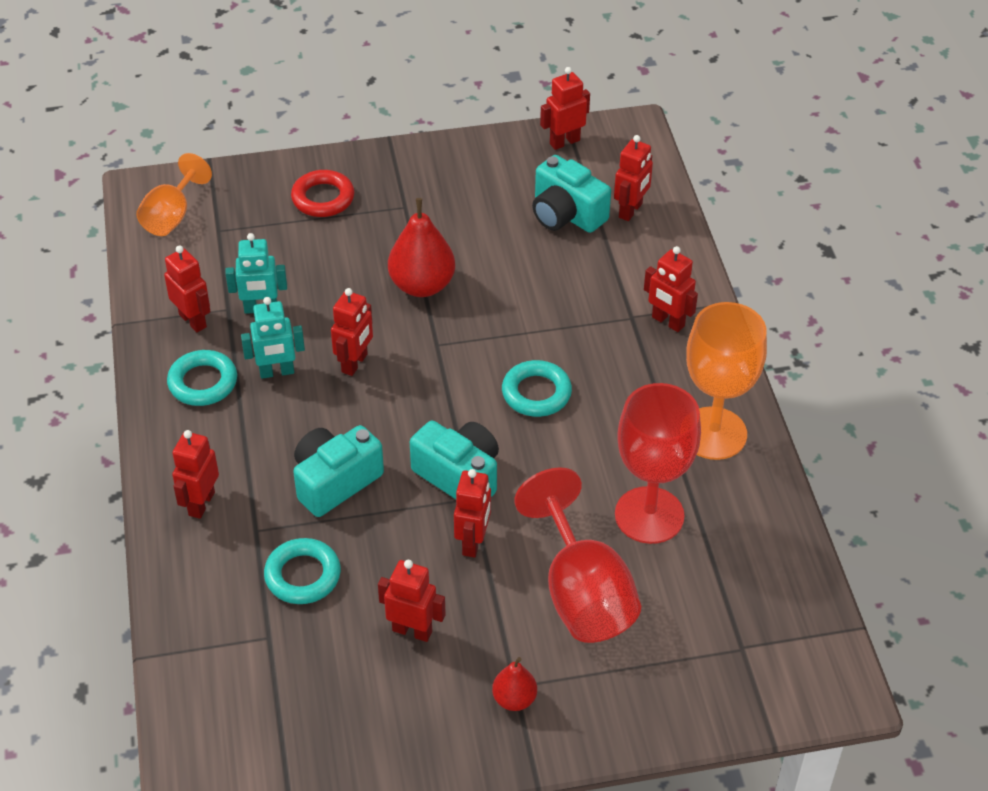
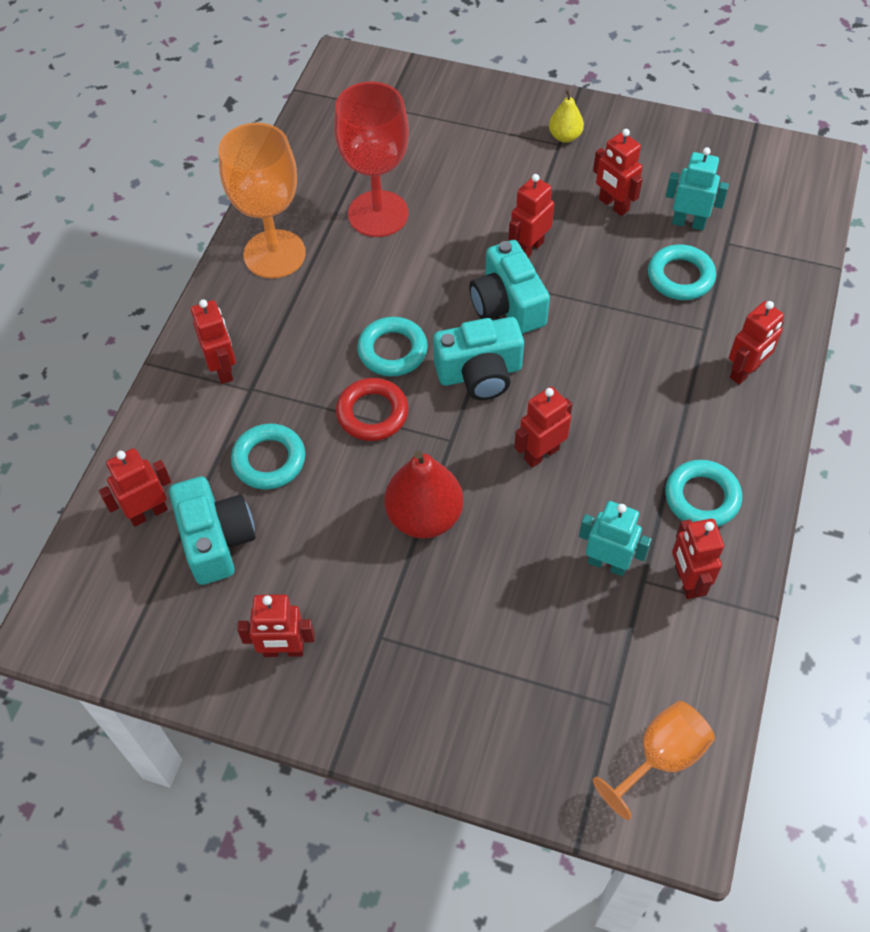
camera: 150 degrees left, 10 degrees up
turquoise robot [241,297,305,379] -> turquoise robot moved to [666,147,729,230]
red ring [291,170,354,217] -> red ring moved to [336,378,409,441]
turquoise camera [293,425,384,517] -> turquoise camera moved to [433,317,524,400]
red pear [492,657,537,711] -> yellow pear [549,90,584,143]
red goblet [514,468,641,643] -> none
red robot [540,67,590,150] -> red robot moved to [237,594,315,657]
none -> turquoise ring [231,423,306,490]

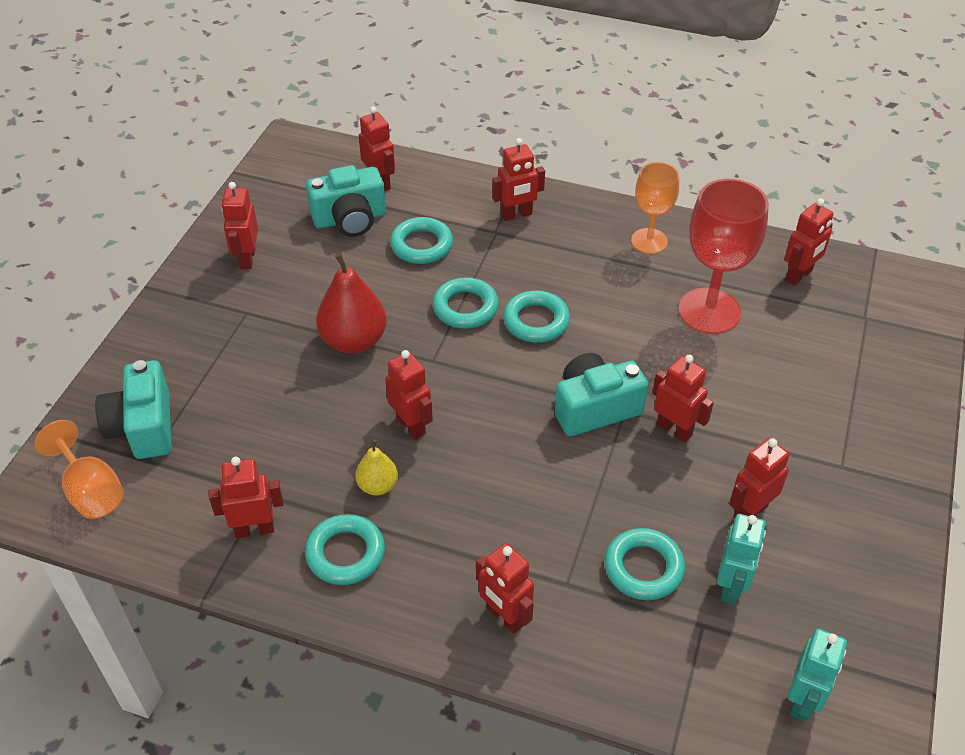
camera: 90 degrees right, 10 degrees down
orange goblet [219,123,306,279] -> orange goblet [631,162,679,254], size x0.63
red ring [336,378,409,441] -> turquoise ring [432,277,499,329]
turquoise camera [433,317,524,400] -> turquoise camera moved to [95,360,171,459]
yellow pear [549,90,584,143] -> yellow pear moved to [355,440,398,496]
turquoise robot [579,501,652,576] -> turquoise robot moved to [788,629,847,721]
none -> red robot [785,199,833,286]

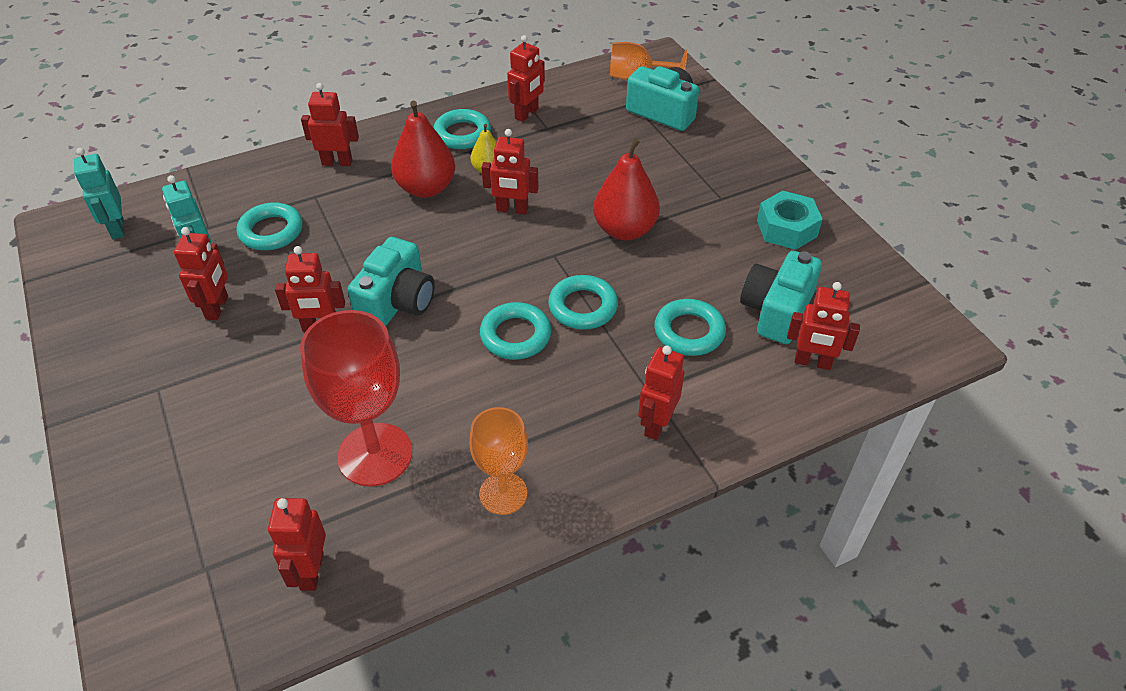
camera: 135 degrees right, 0 degrees up
red robot [221,182,258,269] -> turquoise nut [757,191,822,250]
none -> red pear [391,100,455,198]

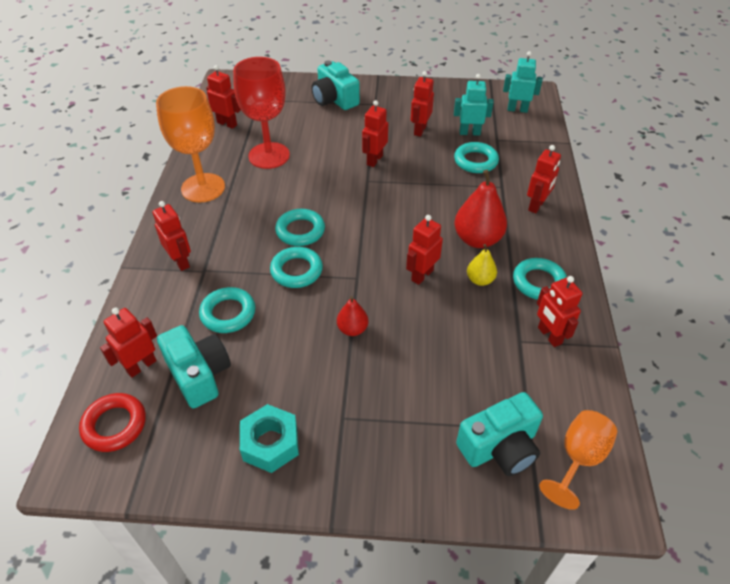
camera: 120 degrees right, 0 degrees up
red robot [174,227,228,320] -> red robot turned 75 degrees clockwise [411,71,434,137]
turquoise camera [347,237,435,327] -> turquoise camera moved to [311,60,360,110]
orange goblet [469,407,528,515] -> orange goblet [156,86,225,203], size x1.59
red pear [593,138,660,240] -> red pear [337,296,368,336], size x0.55
none -> red ring [79,393,146,452]

